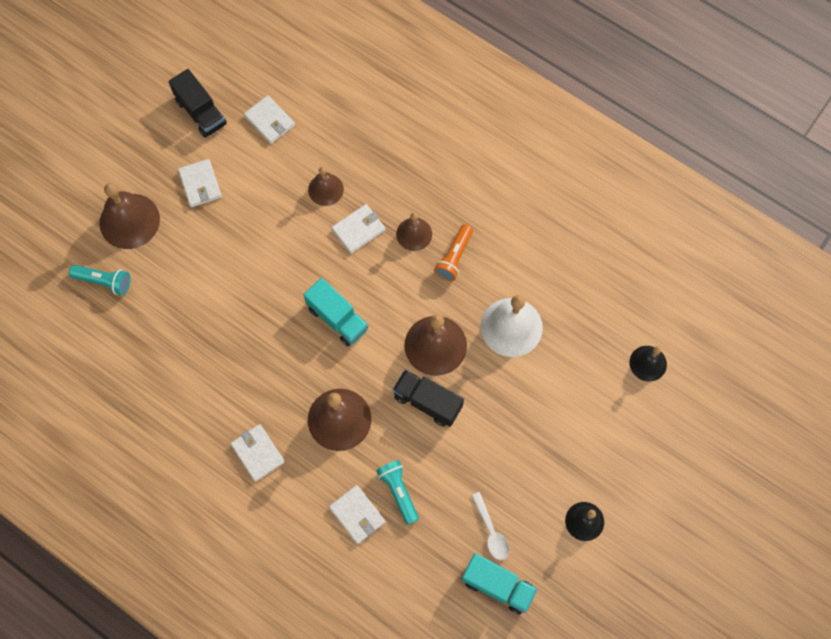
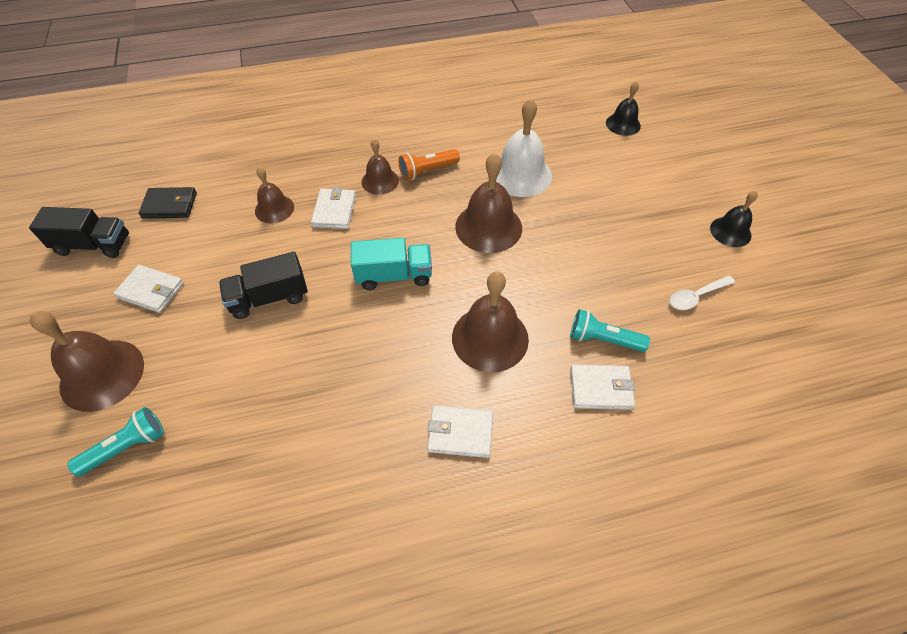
camera: 50 degrees left, 15 degrees down
white wallet [244,95,295,144] -> black wallet [139,187,197,219]
black truck [392,370,464,427] -> black truck moved to [219,252,308,319]
orange flashlight [434,224,473,281] -> orange flashlight turned 90 degrees clockwise [399,149,460,180]
turquoise truck [462,553,538,615] -> none
white spoon [471,492,509,560] -> white spoon turned 135 degrees clockwise [670,275,735,310]

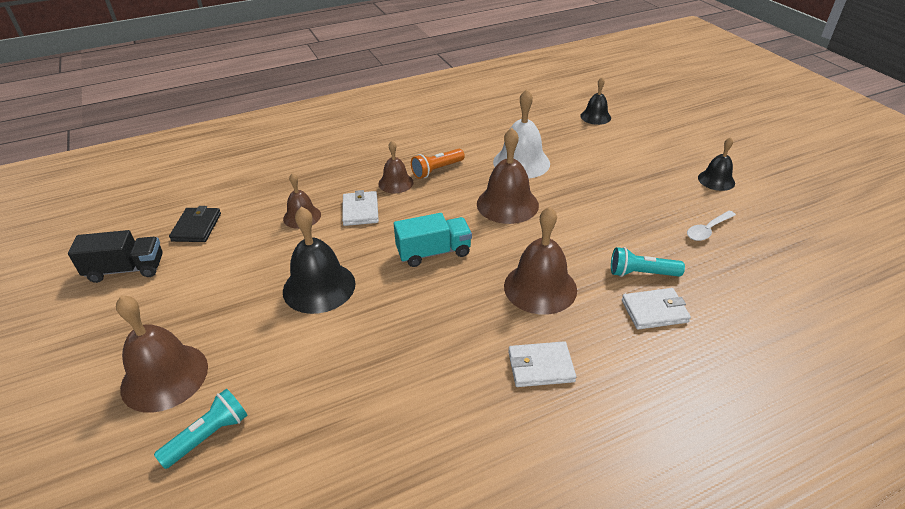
camera: 10 degrees left, 15 degrees down
white wallet [113,265,184,313] -> none
black wallet [139,187,197,219] -> black wallet turned 75 degrees counterclockwise [169,206,221,242]
black truck [219,252,308,319] -> black bell [283,207,356,314]

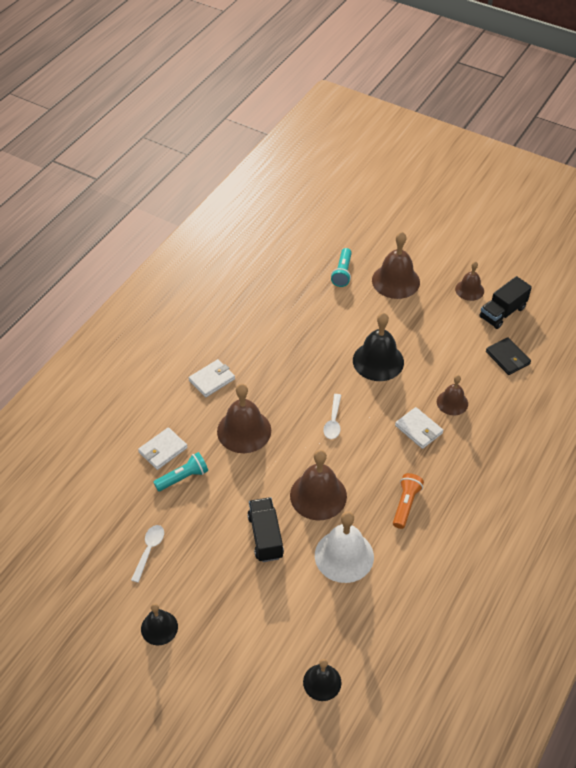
camera: 145 degrees right, 10 degrees up
brown bell [378,141,414,193] -> brown bell moved to [455,261,484,301]
turquoise truck [394,213,472,267] -> white spoon [323,394,341,439]
none -> black truck [247,497,284,562]

